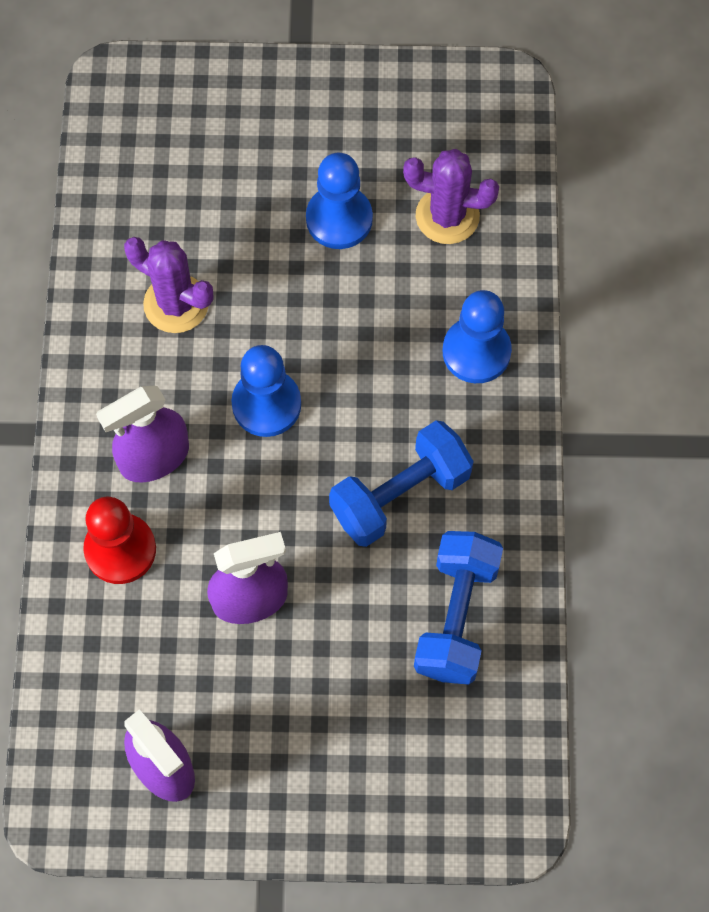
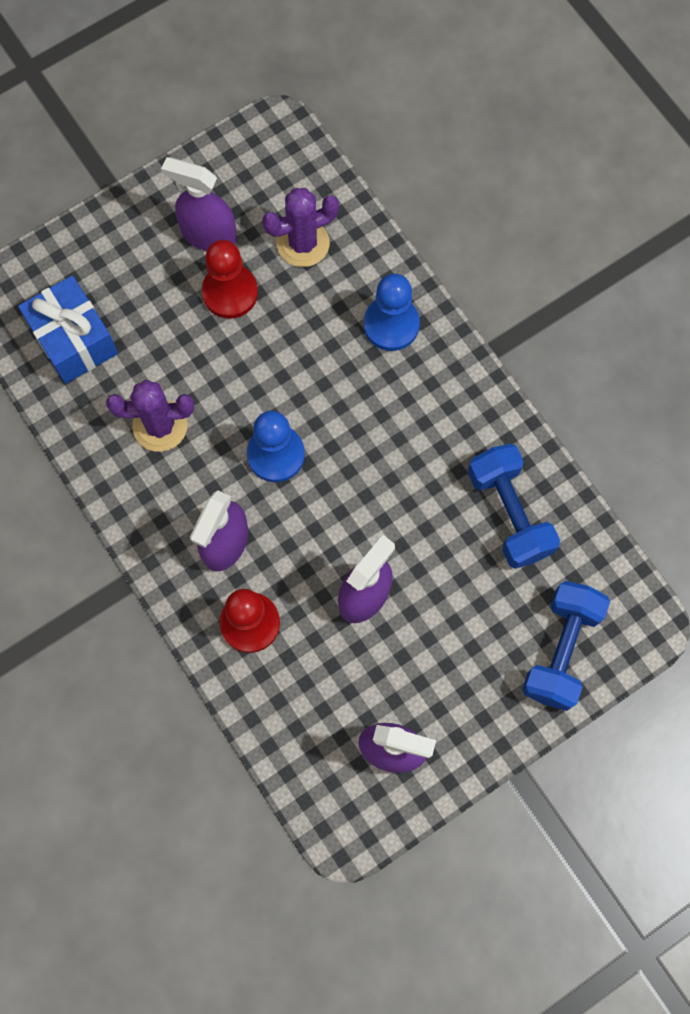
camera: 35 degrees left, 5 degrees up
blue pawn [306,153,373,249] -> red pawn [202,240,258,319]
blue dumbbell [329,420,474,547] -> blue dumbbell moved to [522,581,610,711]
none -> blue gift [18,275,118,384]
none -> purple spray bottle [161,157,237,251]

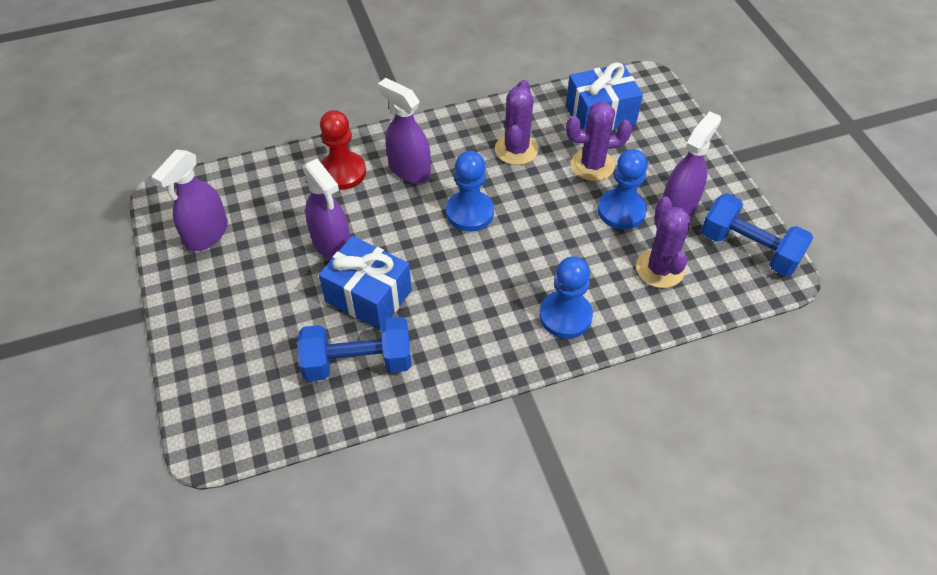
camera: 105 degrees right, 20 degrees down
red pawn [202,240,258,319] -> blue pawn [598,149,648,230]
blue dumbbell [522,581,610,711] -> blue dumbbell moved to [701,193,813,276]
none -> blue gift [319,236,412,330]
none -> purple cactus [566,101,632,181]

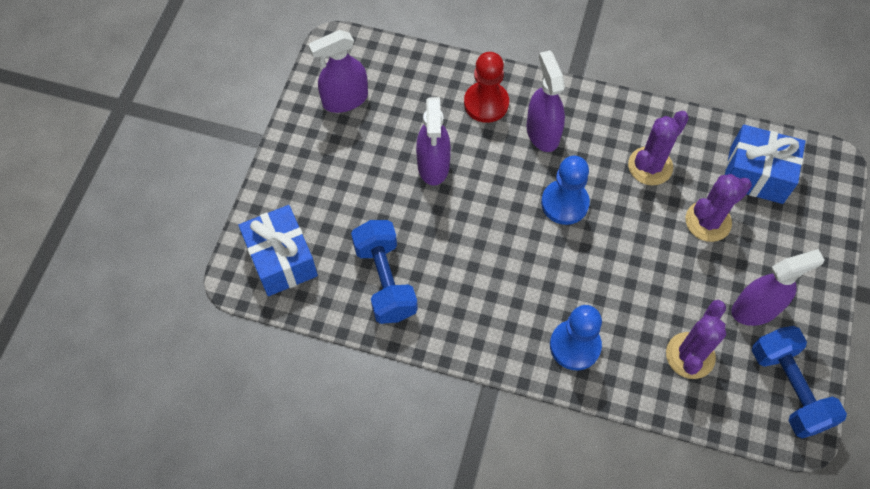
camera: 35 degrees right, 10 degrees up
blue dumbbell [297,317,412,382] -> blue dumbbell turned 45 degrees clockwise [351,220,418,324]
blue gift [319,236,412,330] -> blue gift moved to [238,205,318,296]
purple cactus [566,101,632,181] -> purple cactus turned 60 degrees counterclockwise [686,174,752,242]
blue pawn [598,149,648,230] -> none

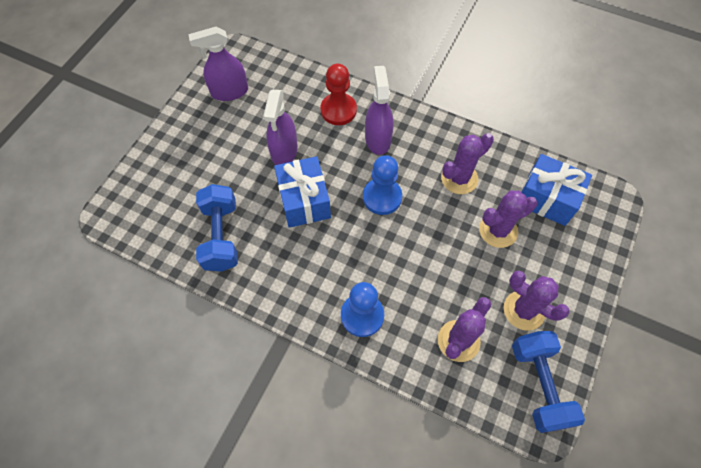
camera: 10 degrees right, 0 degrees up
blue gift [238,205,318,296] -> blue gift moved to [274,156,331,228]
purple spray bottle [732,249,825,326] -> purple cactus [504,270,570,331]

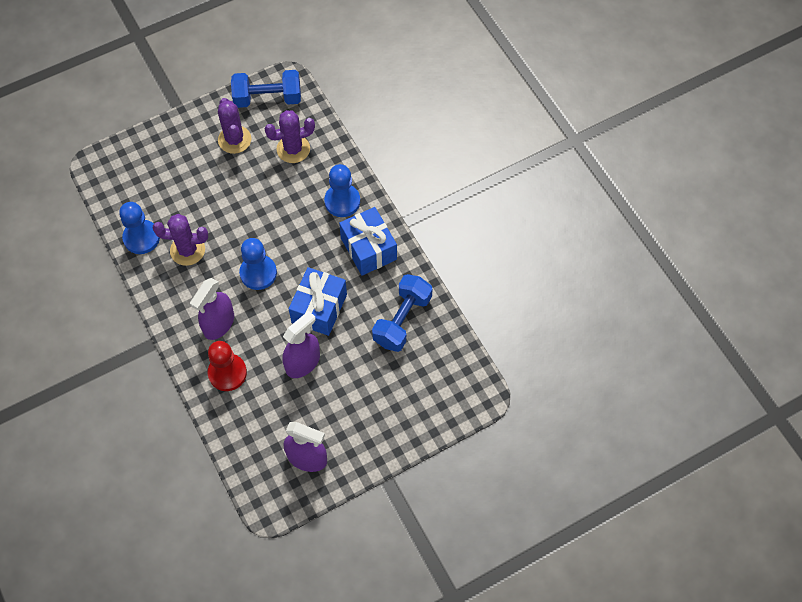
camera: 145 degrees left, 0 degrees up
purple cactus [479,191,537,248] -> none
blue dumbbell [512,331,585,433] -> blue dumbbell turned 60 degrees clockwise [231,70,301,108]
blue gift [522,154,592,226] -> blue gift moved to [339,207,397,276]
none -> blue pawn [119,202,160,254]

